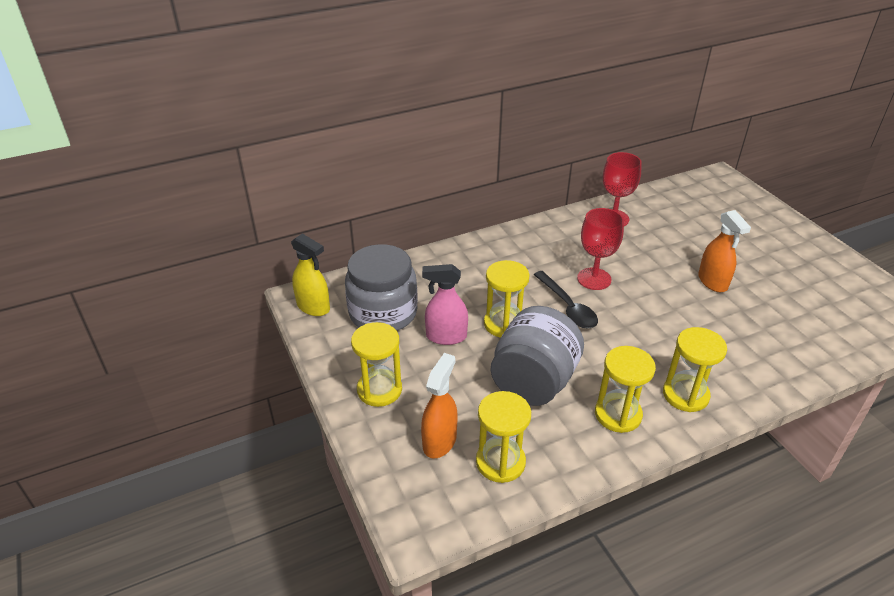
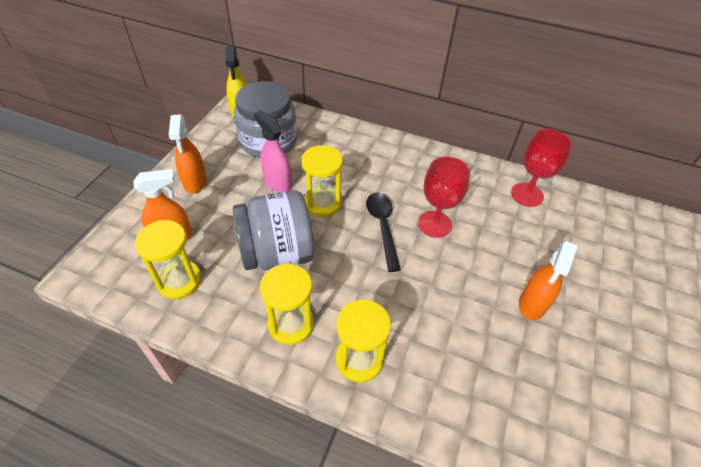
camera: 45 degrees right, 10 degrees up
yellow hourglass [351,322,402,407] -> orange spray bottle [169,115,207,193]
black spoon [534,271,598,328] -> black spoon turned 150 degrees clockwise [366,192,401,272]

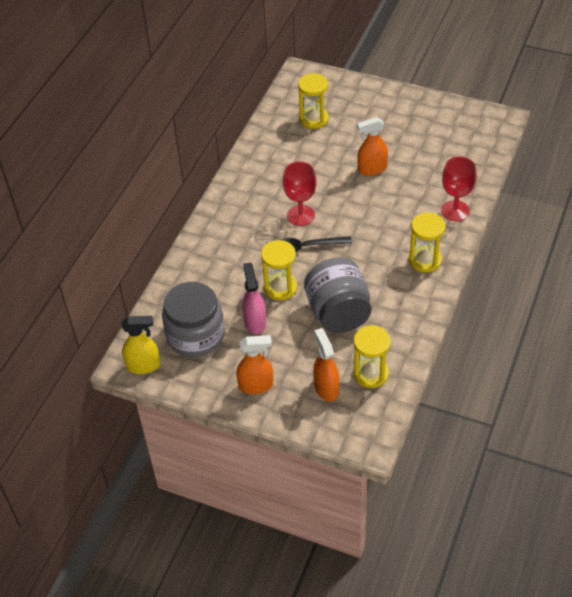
camera: 85 degrees left, 0 degrees up
pink spray bottle [254,110,292,192] -> pink spray bottle turned 120 degrees clockwise [242,262,266,335]
yellow hourglass [260,264,314,345] -> yellow hourglass moved to [298,73,329,129]
red goblet [511,129,572,207] -> red goblet moved to [441,156,476,221]
orange spray bottle [519,241,578,320] -> orange spray bottle turned 135 degrees clockwise [357,117,388,176]

